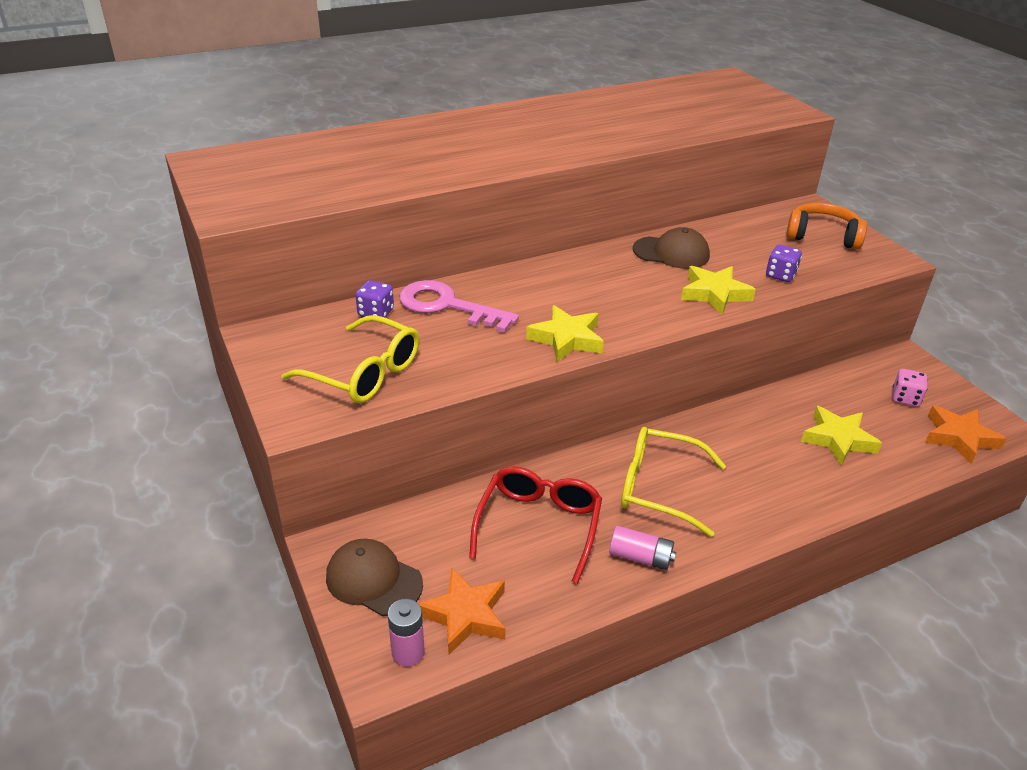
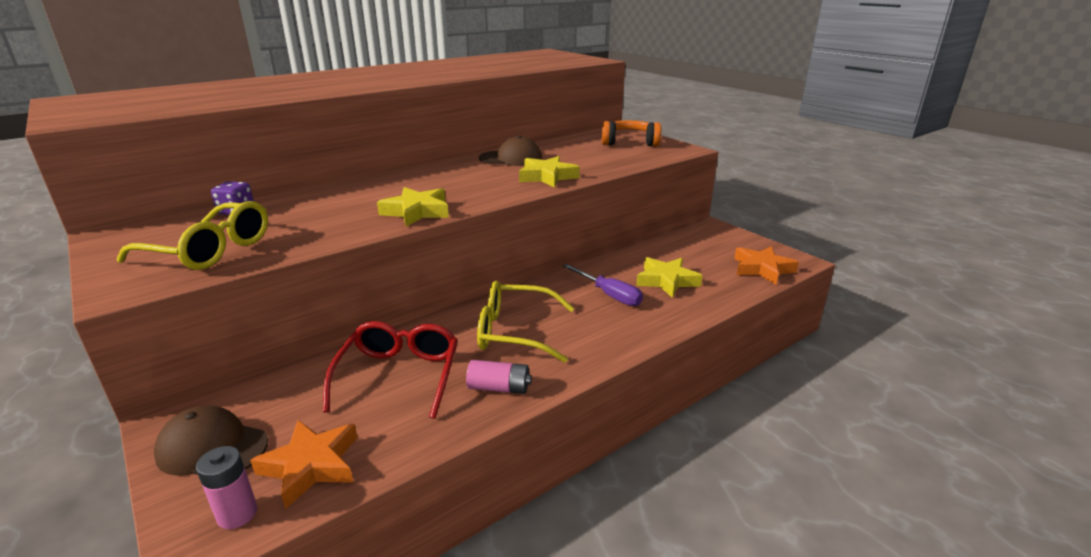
camera: 10 degrees left, 10 degrees down
pink key [399,280,519,333] -> none
purple dice [766,245,802,282] -> none
pink dice [893,369,928,407] -> none
none -> purple screwdriver [563,264,643,306]

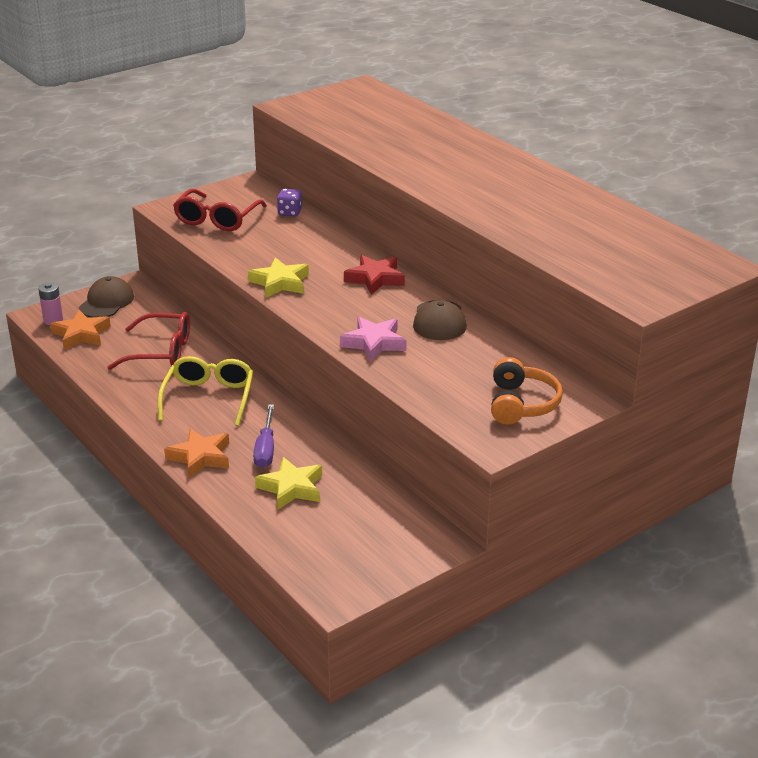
camera: 90 degrees right, 5 degrees up
yellow glasses [117,201,268,270] -> red glasses [173,189,267,231]
pink battery [466,360,532,394] -> none
yellow star [519,156,580,188] -> pink star [340,317,406,362]
purple screwdriver [563,264,643,306] -> purple screwdriver turned 45 degrees counterclockwise [253,404,274,468]
orange star [734,246,799,284] -> orange star moved to [164,428,229,478]
none -> red star [344,255,405,295]

